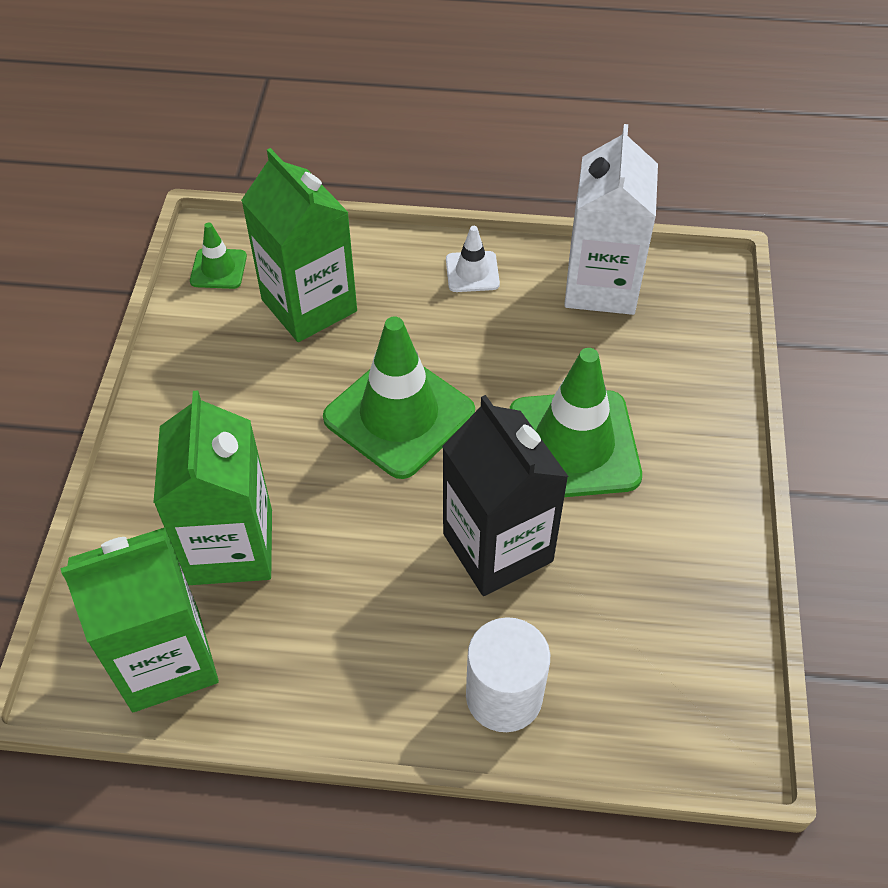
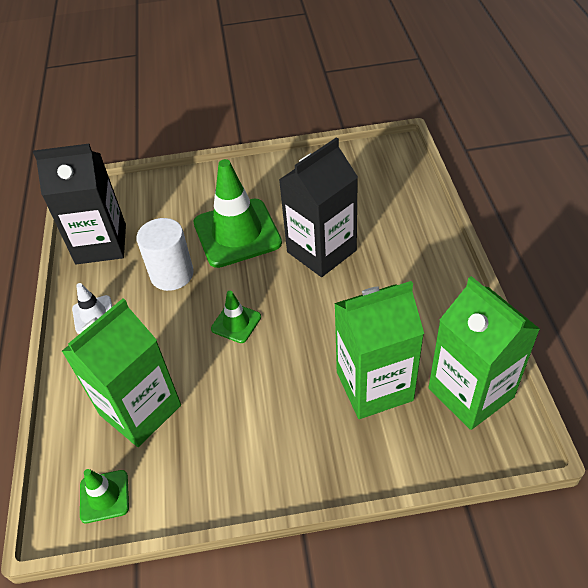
camera: 100 degrees left, 5 degrees down
green traffic cone [323,317,475,479] -> green traffic cone [211,291,261,343], size x0.48
white cylinder [466,617,550,732] -> white cylinder moved to [136,218,194,291]
white carton [564,124,658,315] -> black carton [33,144,126,264]

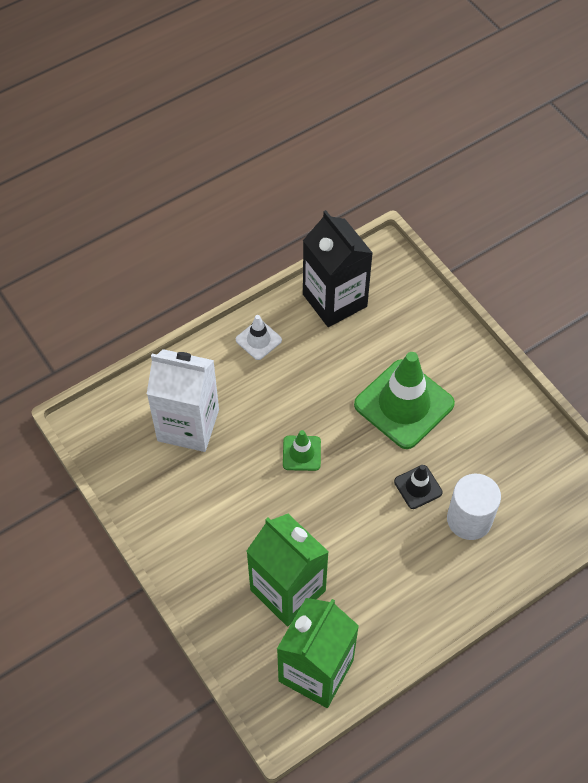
camera: 60 degrees right, 10 degrees up
green carton [62,298,181,447] -> white carton [147,349,219,452]
green traffic cone [80,469,129,523] -> none
white cylinder [136,218,194,291] -> white cylinder moved to [447,474,501,540]
black carton [279,138,358,277] -> black traffic cone [394,465,443,509]

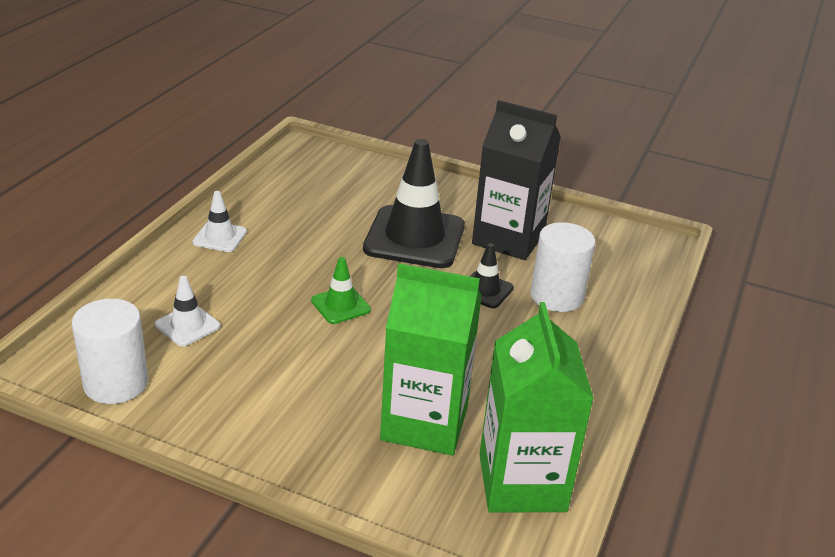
camera: 35 degrees left, 25 degrees down
white carton [147,349,219,452] -> white traffic cone [155,276,220,346]
black carton [303,210,373,327] -> black carton moved to [472,100,561,260]
green traffic cone [354,352,455,449] -> black traffic cone [363,139,465,268]
none -> white cylinder [72,299,148,404]

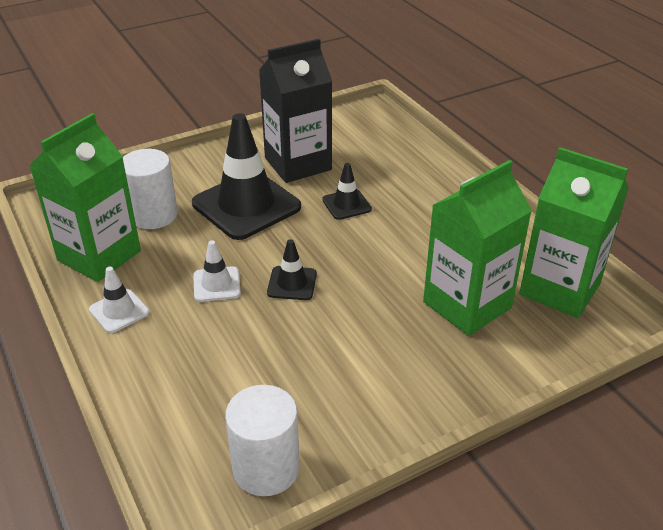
camera: 50 degrees left, 5 degrees up
white traffic cone [155,276,220,346] -> white traffic cone moved to [193,240,241,302]
green traffic cone [311,257,371,324] -> black traffic cone [267,239,317,300]
white cylinder [530,222,595,312] -> white cylinder moved to [123,149,178,229]
none -> green carton [29,113,141,282]

